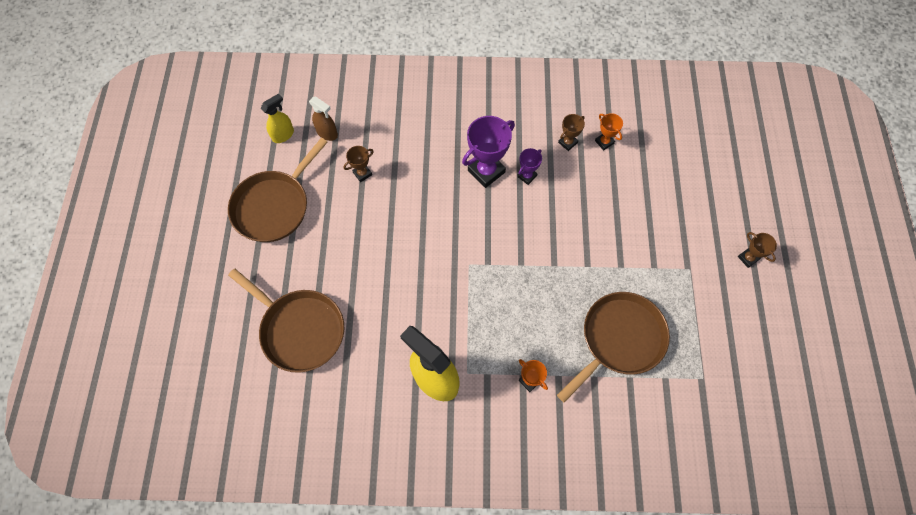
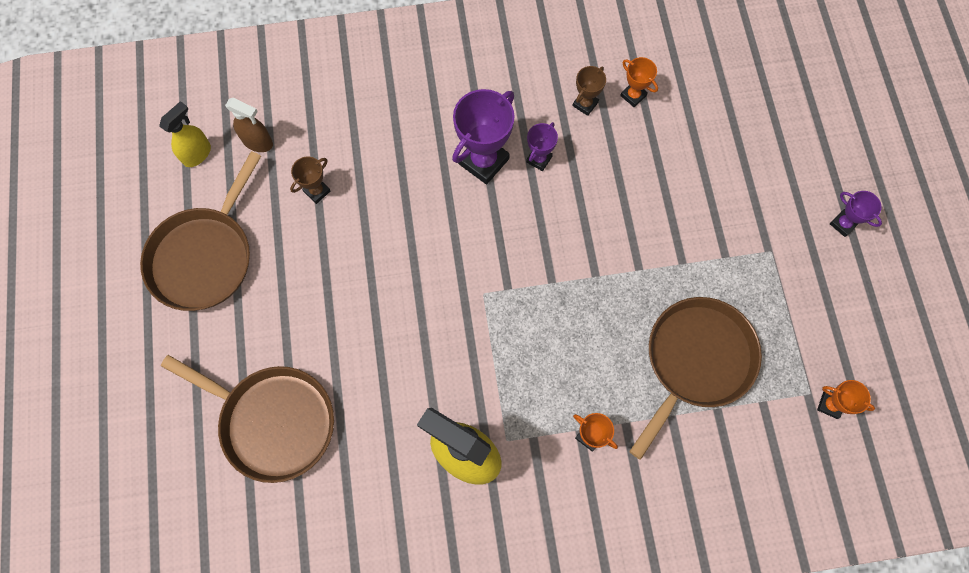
camera: 10 degrees left, 5 degrees up
brown trophy [738,232,777,268] -> purple trophy [830,191,882,237]
none -> orange trophy [817,380,875,419]

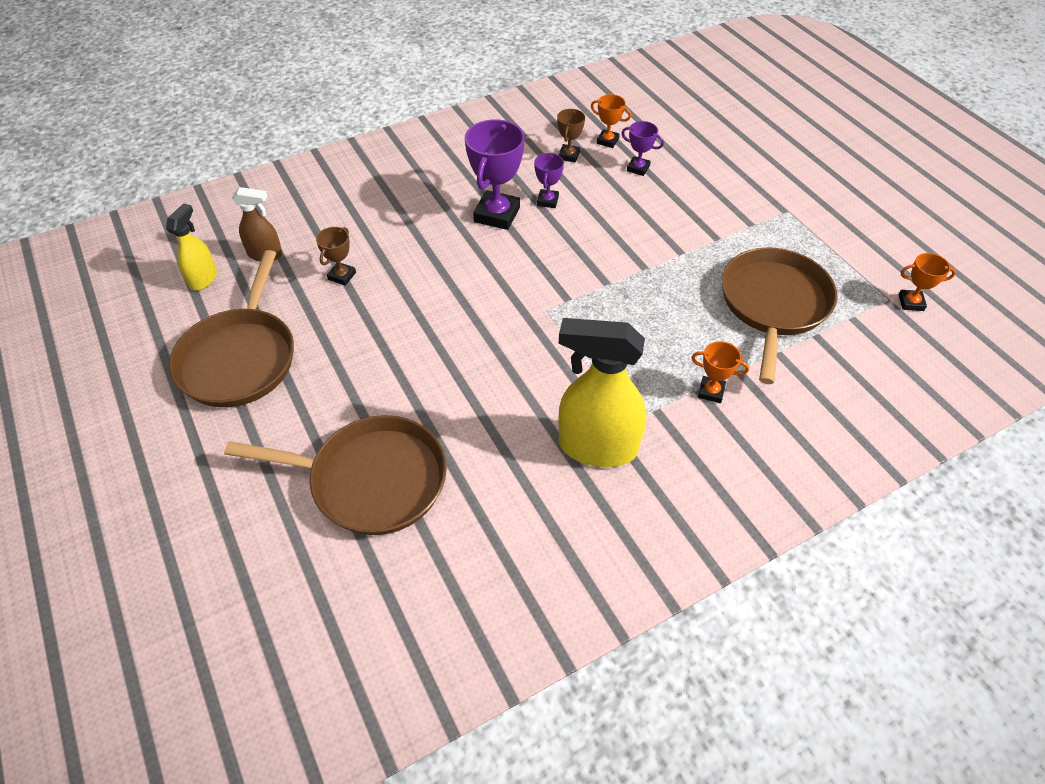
camera: 20 degrees left, 20 degrees down
purple trophy [830,191,882,237] -> purple trophy moved to [621,121,664,176]

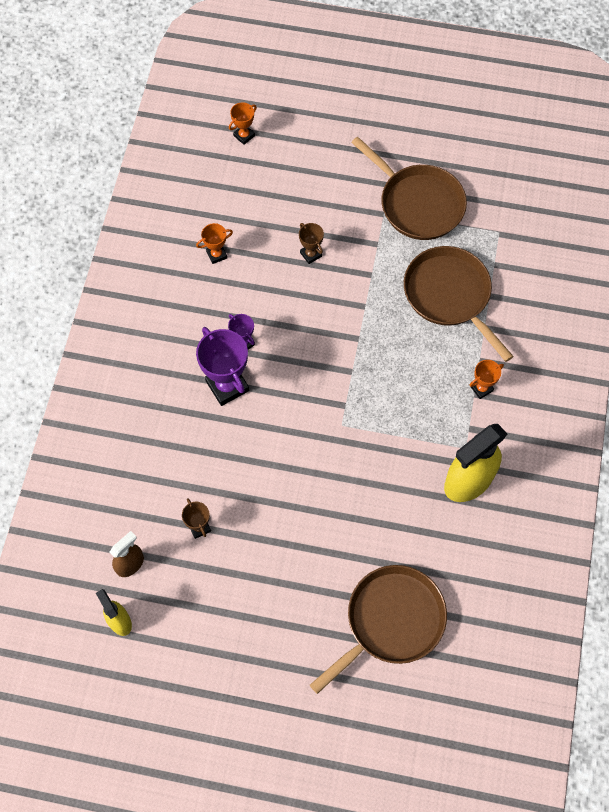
camera: 50 degrees left, 15 degrees up
brown pan [169,250,294,407] -> brown pan moved to [351,137,467,240]
brown trophy [557,109,585,163] -> brown trophy moved to [299,223,324,264]
purple trophy [621,121,664,176] -> none
orange trophy [898,253,956,311] -> orange trophy moved to [229,102,257,145]

